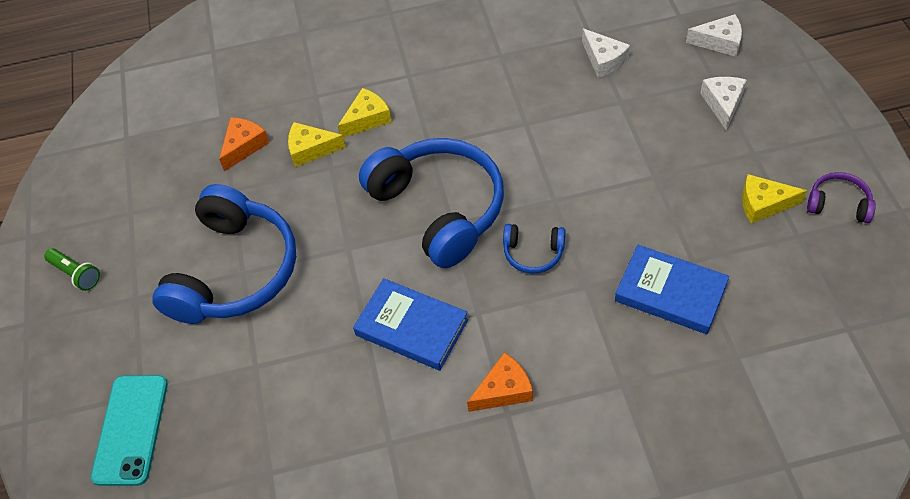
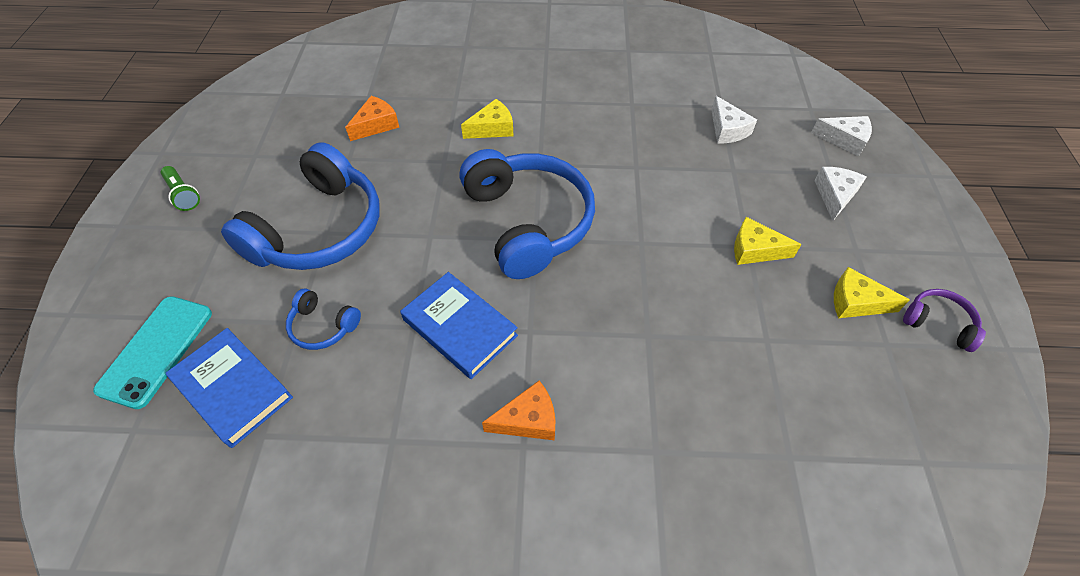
camera: 10 degrees right, 0 degrees up
yellow cheese [288,122,346,167] -> yellow cheese moved to [734,217,802,265]
blue headphones [503,224,566,273] -> blue headphones moved to [286,289,361,350]
blue book [615,245,729,334] -> blue book moved to [166,328,293,448]

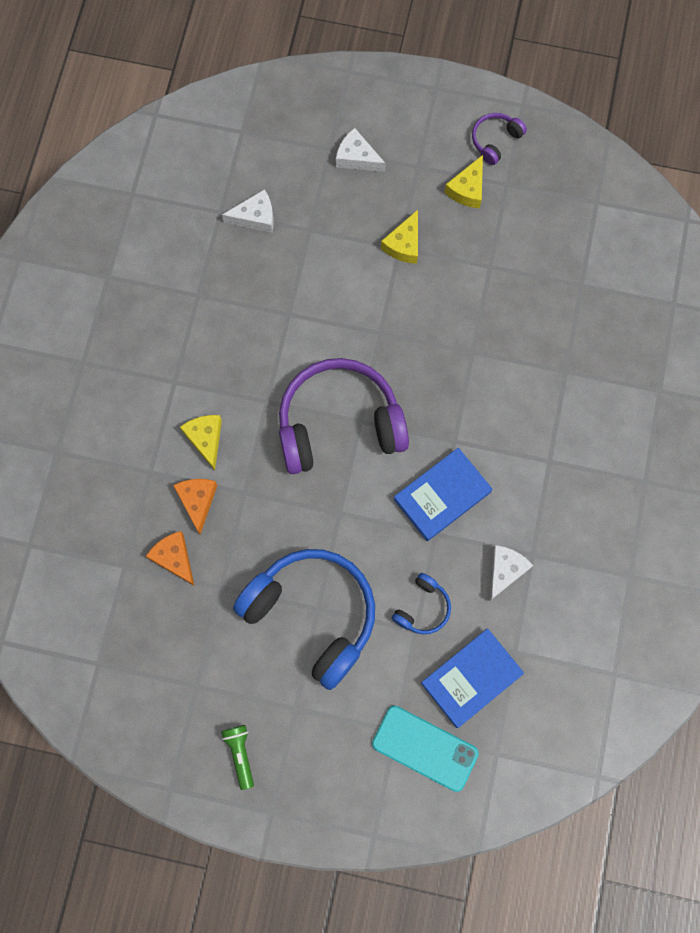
camera: 80 degrees left, 20 degrees up
green flashlight [161,166,200,211] -> green flashlight turned 75 degrees counterclockwise [221,725,254,790]
blue headphones [460,149,595,279] -> purple headphones [279,358,409,474]
orange cheese [482,380,555,440] -> orange cheese moved to [173,479,217,534]
white cheese [811,116,872,157] -> white cheese moved to [489,545,533,601]

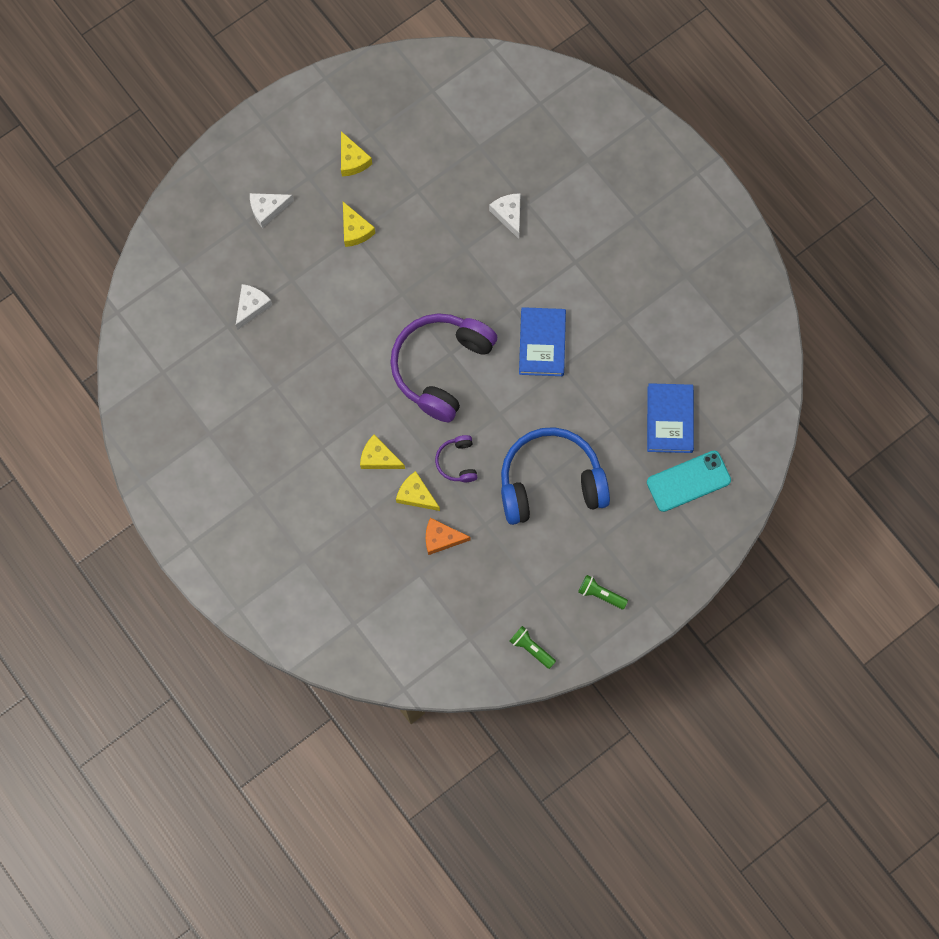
camera: 50 degrees left, 0 degrees up
orange cheese [173,479,217,534] -> yellow cheese [396,471,440,511]
blue headphones [392,573,451,634] -> none
purple headphones [472,113,527,165] -> purple headphones moved to [435,435,478,482]
white cheese [489,545,533,601] -> white cheese moved to [489,193,521,239]
none -> green flashlight [510,626,556,669]

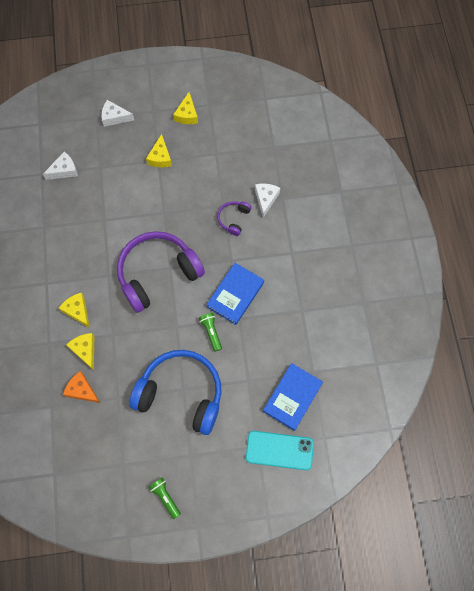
camera: 30 degrees right, 5 degrees down
purple headphones [435,435,478,482] -> purple headphones moved to [217,201,252,236]
green flashlight [510,626,556,669] -> green flashlight moved to [199,313,222,352]

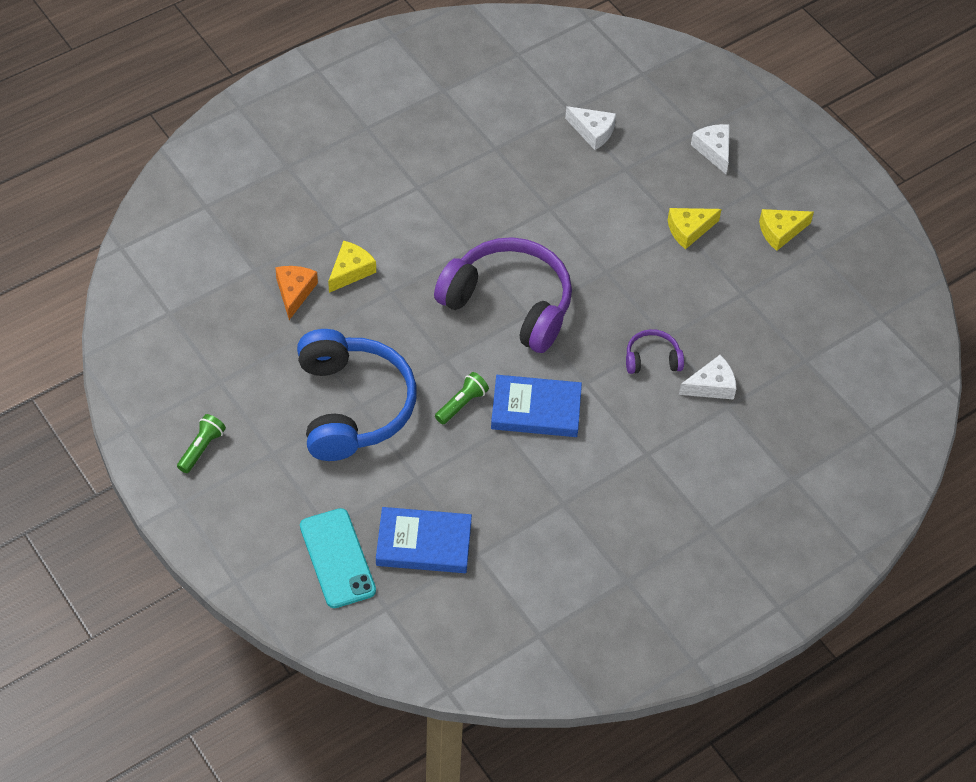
camera: 60 degrees right, 15 degrees down
yellow cheese [59,293,90,328] -> none

